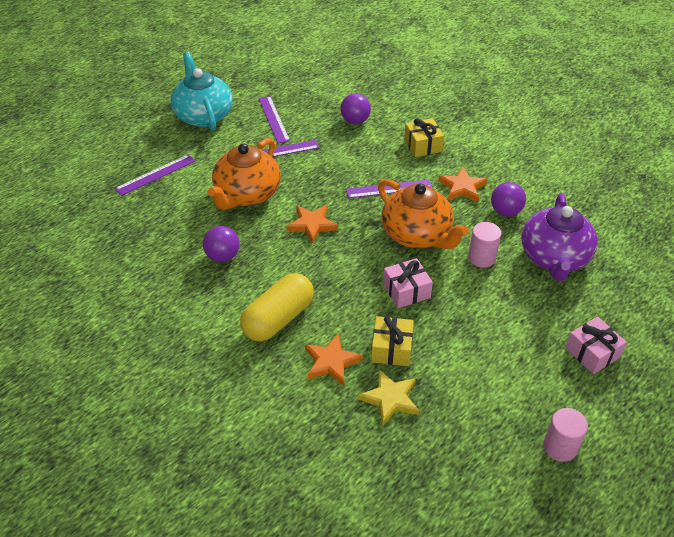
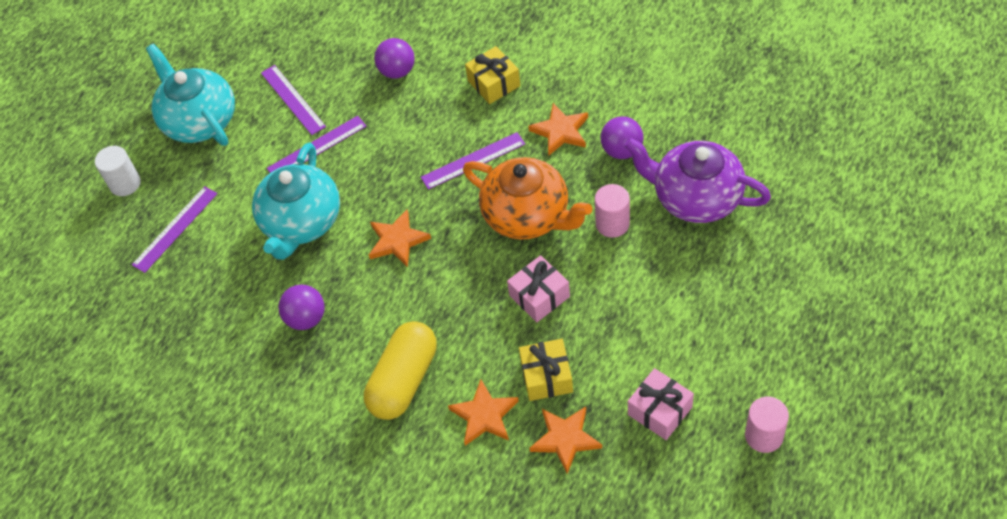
camera: 10 degrees left, 10 degrees up
orange teapot [208,138,281,210] -> turquoise teapot [252,143,340,260]
yellow star [358,369,419,426] -> orange star [530,407,602,474]
purple teapot [521,193,598,281] -> purple teapot turned 120 degrees clockwise [624,137,771,223]
pink gift [565,317,627,374] -> pink gift moved to [628,368,694,440]
none -> white cylinder [95,146,141,196]

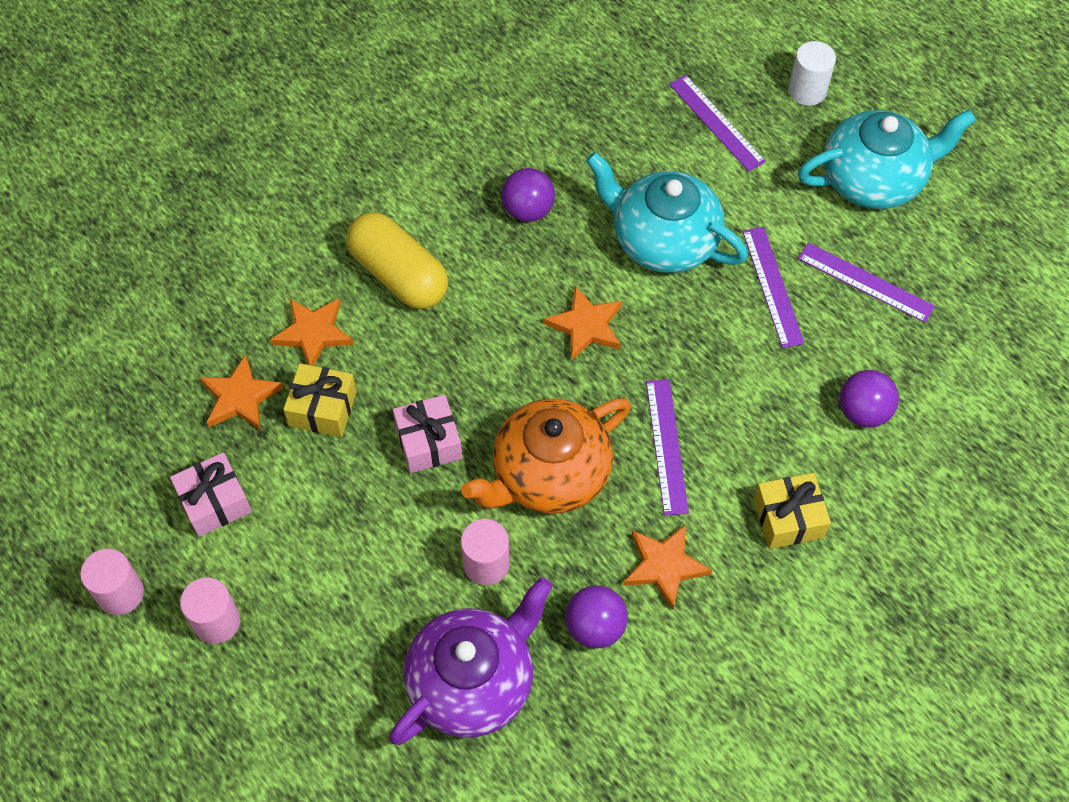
camera: 105 degrees right, 5 degrees up
purple ruler [261,65,326,135] -> purple ruler turned 45 degrees clockwise [798,243,935,323]
none -> pink cylinder [180,577,240,644]

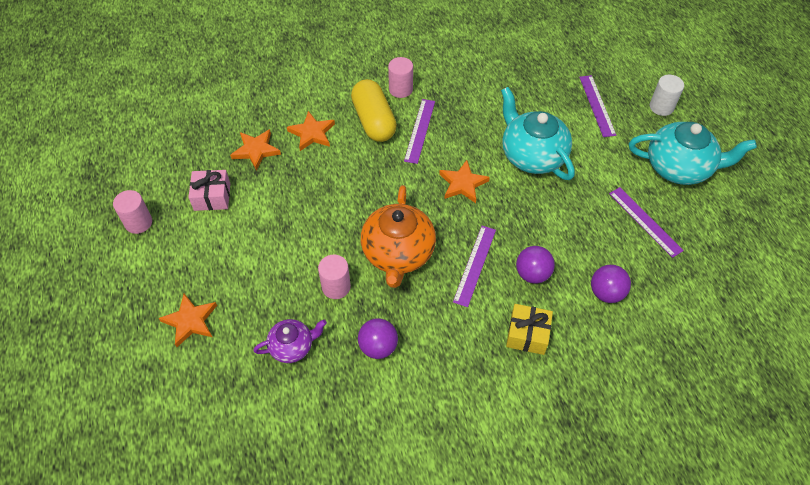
camera: 25 degrees right, 5 degrees down
pink cylinder [180,577,240,644] -> pink cylinder moved to [388,57,413,98]
yellow gift [283,363,357,437] -> none
purple teapot [389,577,553,745] -> purple teapot [253,319,327,363], size x0.56
pink gift [393,395,462,473] -> none
orange teapot [461,398,631,514] -> orange teapot turned 75 degrees counterclockwise [361,185,436,288]
purple ball [501,168,555,222] -> purple ball moved to [516,246,555,284]
orange star [623,524,712,610] -> orange star moved to [159,294,217,347]
purple ruler [742,227,804,348] -> purple ruler moved to [404,99,435,164]

